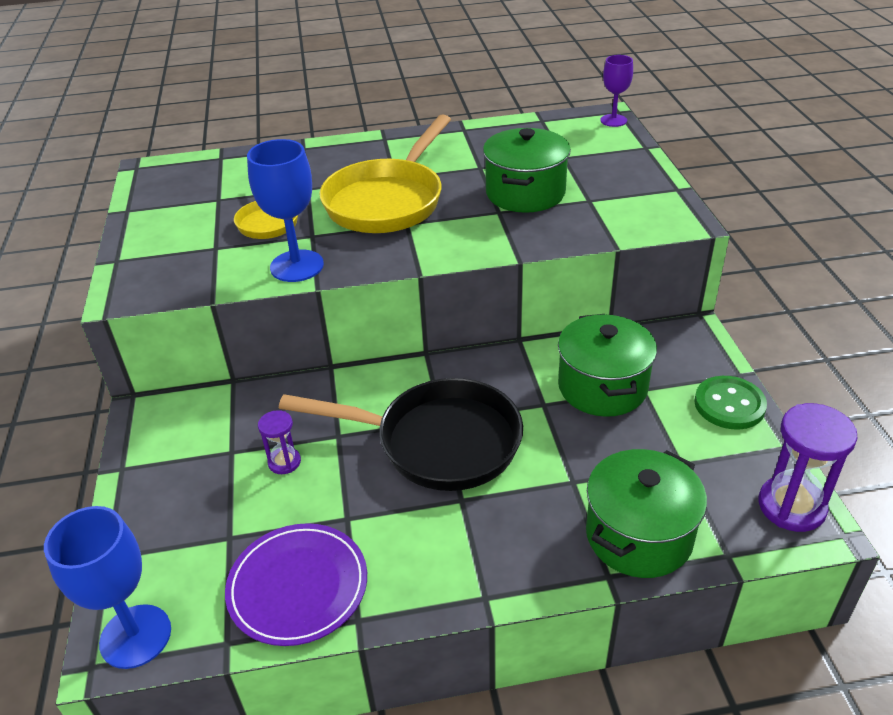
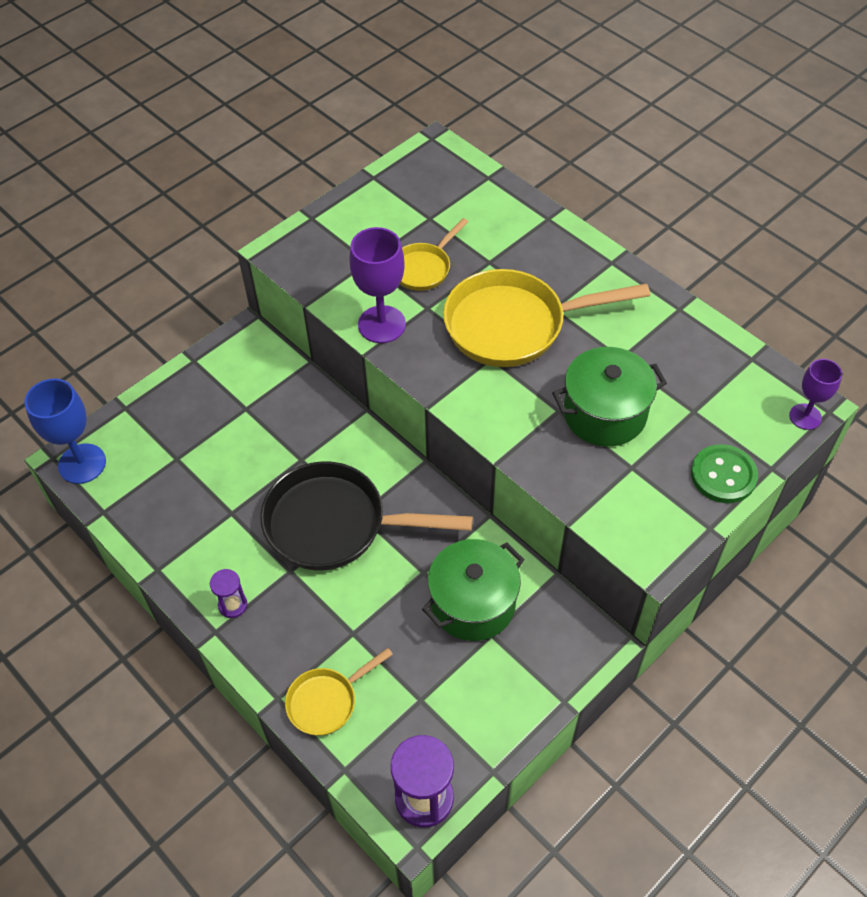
camera: 55 degrees right, 15 degrees up
purple plate [225,523,367,646] -> none
blue goblet [247,139,324,282] -> purple goblet [349,227,406,343]
purple hourglass [258,410,301,474] -> purple hourglass moved to [210,569,247,618]
black pan [279,378,523,491] -> black pan turned 120 degrees clockwise [260,461,473,571]
green pot [586,449,707,578] -> yellow pan [285,648,393,736]
green button [694,376,767,430] -> green button moved to [691,444,758,503]

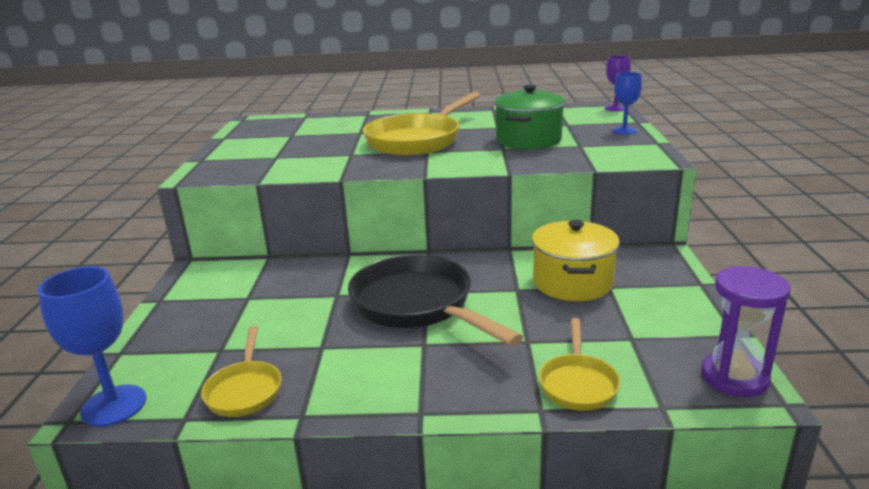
camera: 45 degrees left, 30 degrees down
purple hourglass [210,569,247,618] -> none
black pan [260,461,473,571] -> black pan turned 90 degrees clockwise [348,254,523,346]
purple goblet [349,227,406,343] -> none
yellow pan [400,218,468,291] -> yellow pan moved to [201,326,282,417]
green pot [422,539,525,641] -> yellow pot [532,220,620,301]
green button [691,444,758,503] -> blue goblet [612,72,642,135]

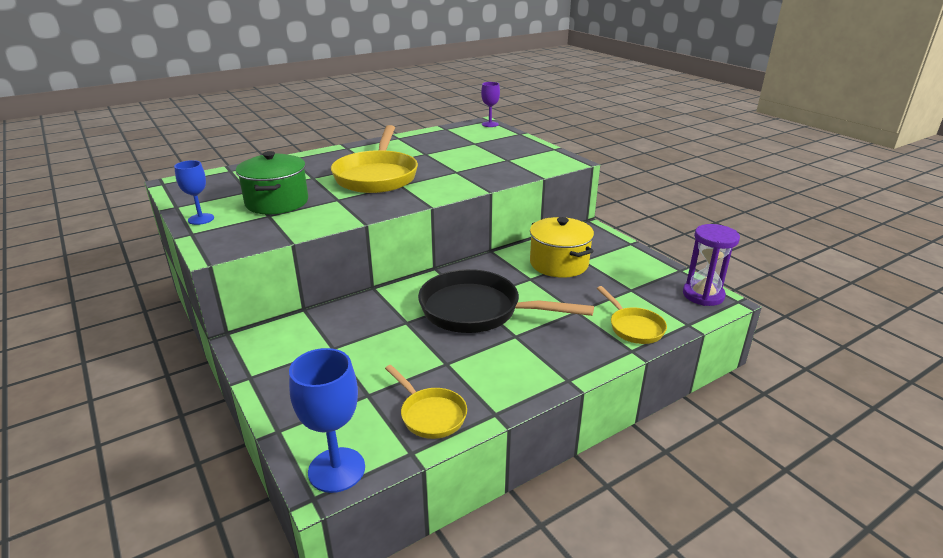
camera: 35 degrees left, 5 degrees up
green pot [494,85,565,150] -> green pot moved to [236,151,308,214]
blue goblet [612,72,642,135] -> blue goblet moved to [174,160,214,225]

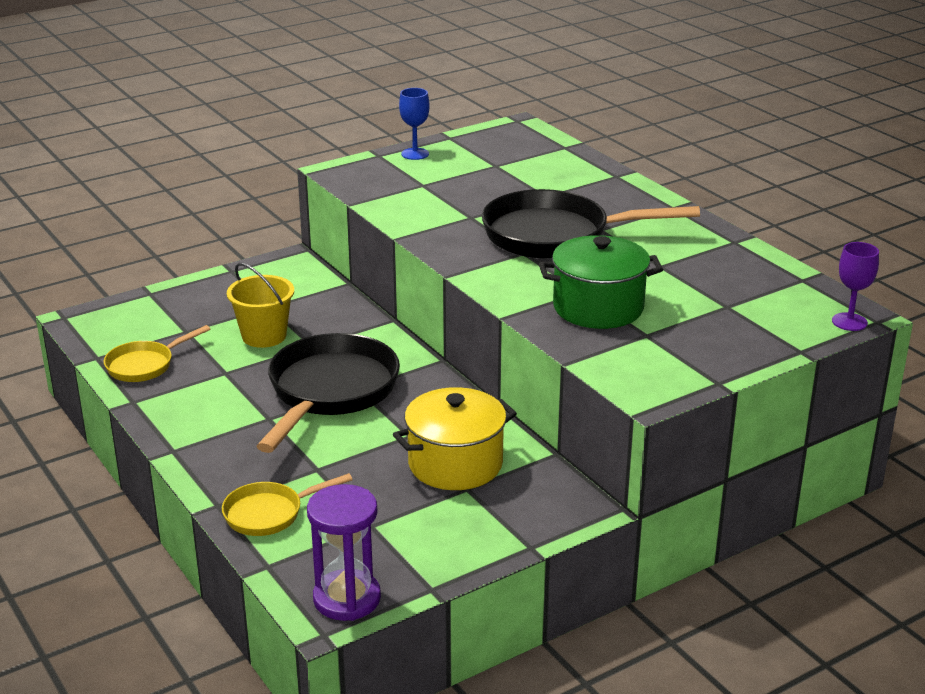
camera: 90 degrees right, 0 degrees up
green pot [236,151,308,214] -> green pot moved to [539,235,663,329]
blue goblet [289,348,365,493] -> none
yellow pan [331,125,418,193] -> black pan [482,189,700,259]
none -> yellow bucket [227,263,294,348]

